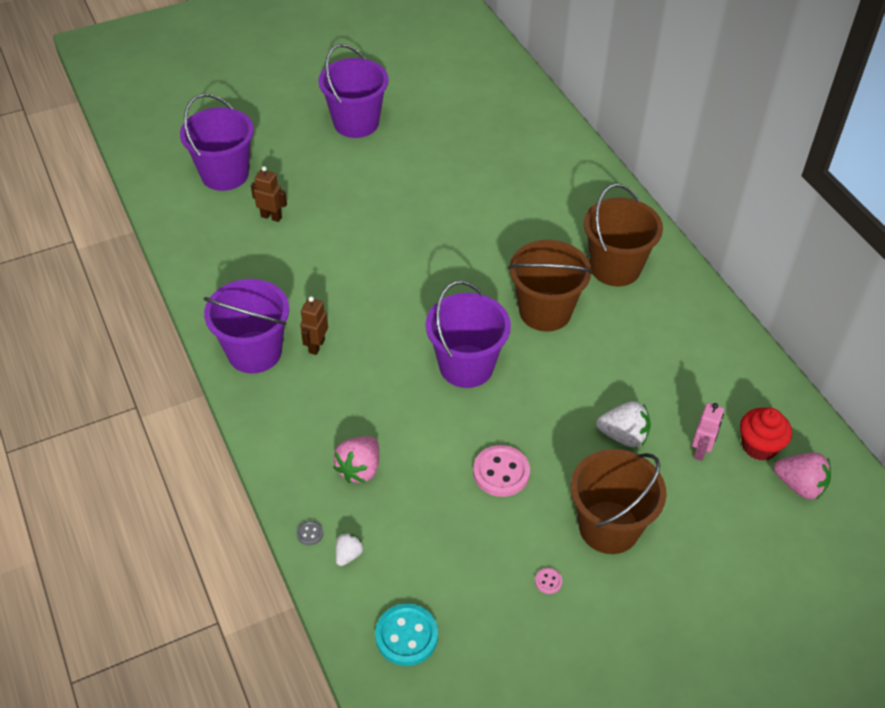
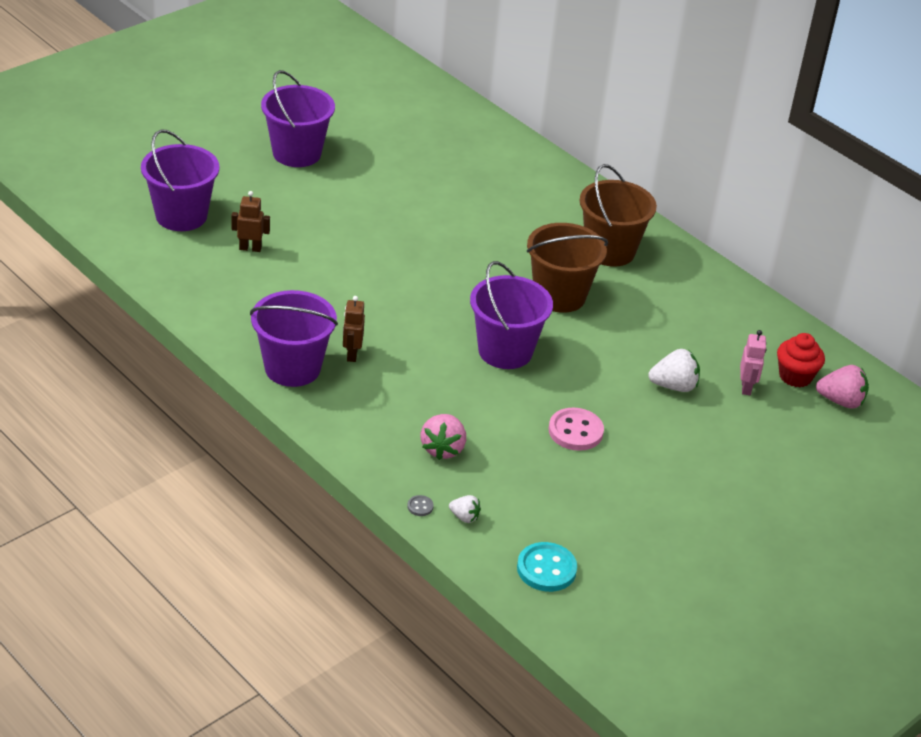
camera: 20 degrees left, 10 degrees down
white strawberry [335,533,364,566] -> white strawberry turned 105 degrees clockwise [449,495,481,523]
pink button [535,568,562,594] -> none
brown bucket [571,449,667,554] -> none

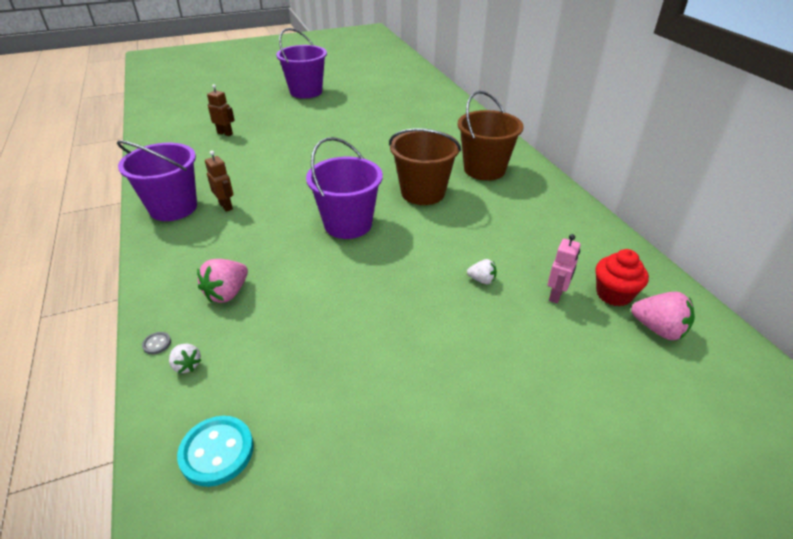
camera: 25 degrees right, 0 degrees up
purple bucket [141,129,219,231] -> none
brown robot [343,296,365,362] -> brown robot turned 120 degrees clockwise [205,150,233,212]
pink button [549,408,604,451] -> none
white strawberry [648,349,700,392] -> white strawberry [467,259,497,284], size x0.58

